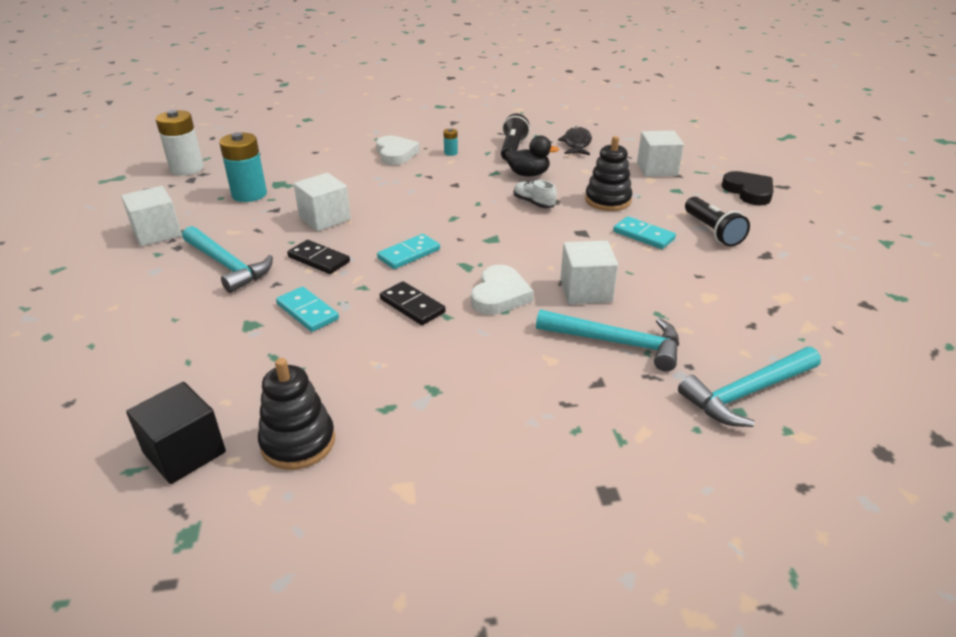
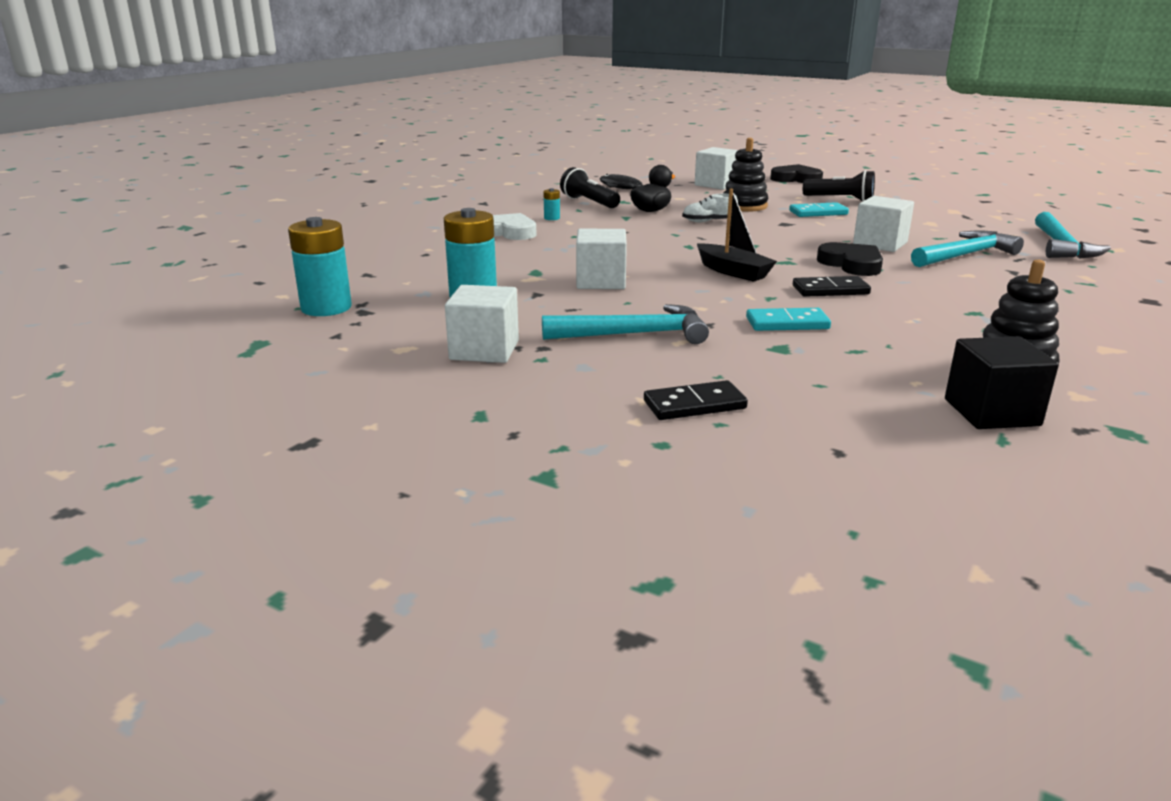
camera: 50 degrees left, 10 degrees down
white battery [156,110,204,176] -> turquoise battery [288,217,352,316]
black domino [287,240,350,274] -> black domino moved to [644,380,748,420]
turquoise domino [377,234,440,269] -> black boat [697,189,777,282]
white heart [471,265,533,315] -> black heart [817,242,883,276]

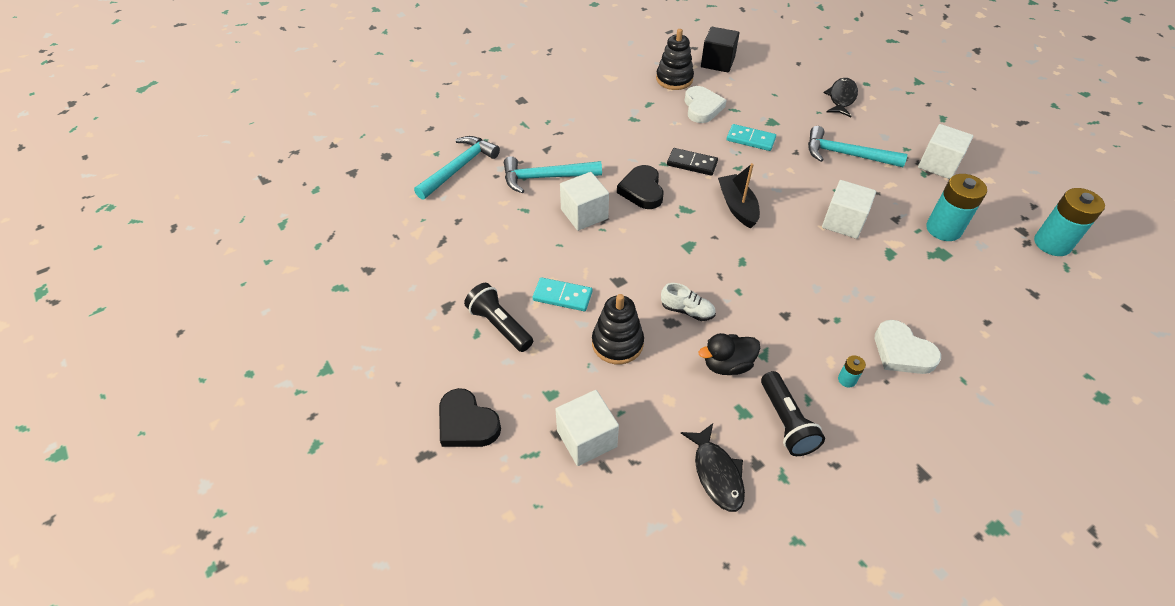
camera: 155 degrees left, 25 degrees up
black domino [644,380,748,420] -> black fish [824,78,858,117]
none -> white heart [685,86,727,123]

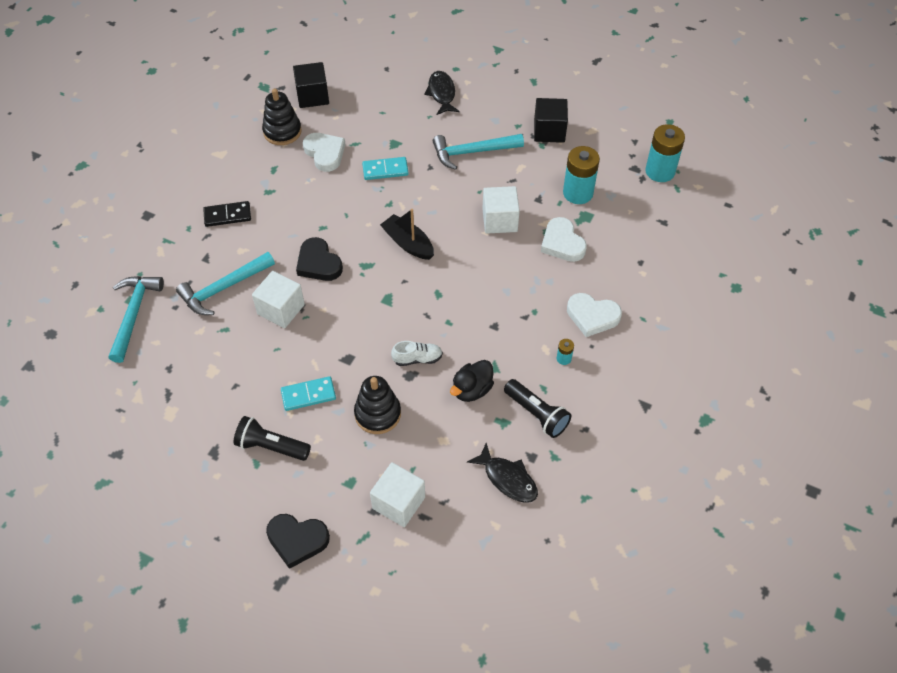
camera: 30 degrees left, 5 degrees up
black domino [667,148,718,176] -> black domino moved to [203,201,251,227]
white cube [918,124,973,179] -> black cube [534,98,568,143]
none -> white heart [541,217,587,262]

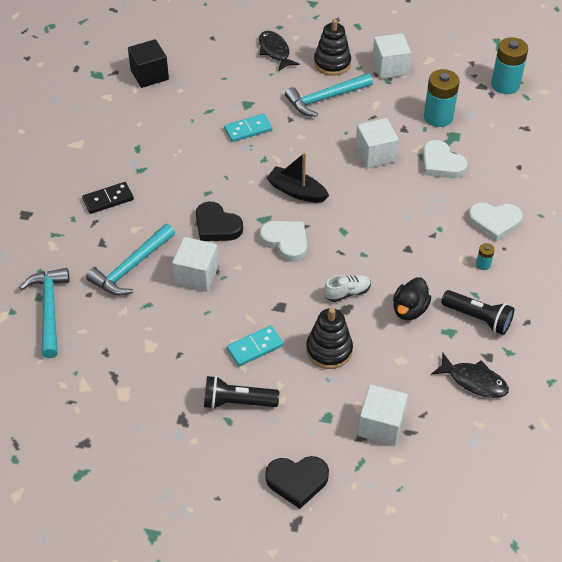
camera: 15 degrees left, 5 degrees down
black stacking toy [262,88,302,145] -> black stacking toy moved to [314,19,351,76]
white heart [303,133,346,172] -> white heart moved to [260,221,307,262]
black cube [534,98,568,143] -> white cube [372,33,411,79]

